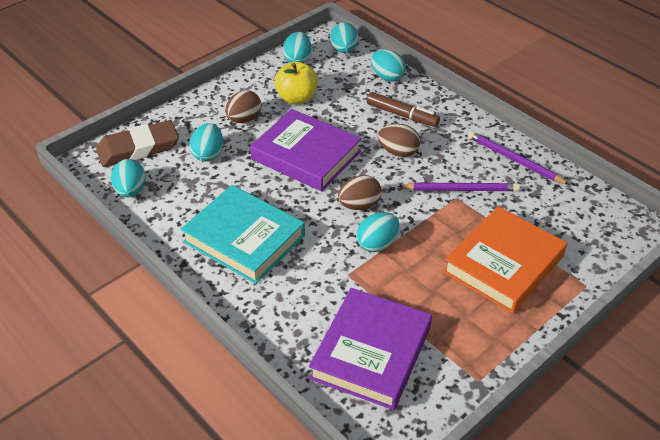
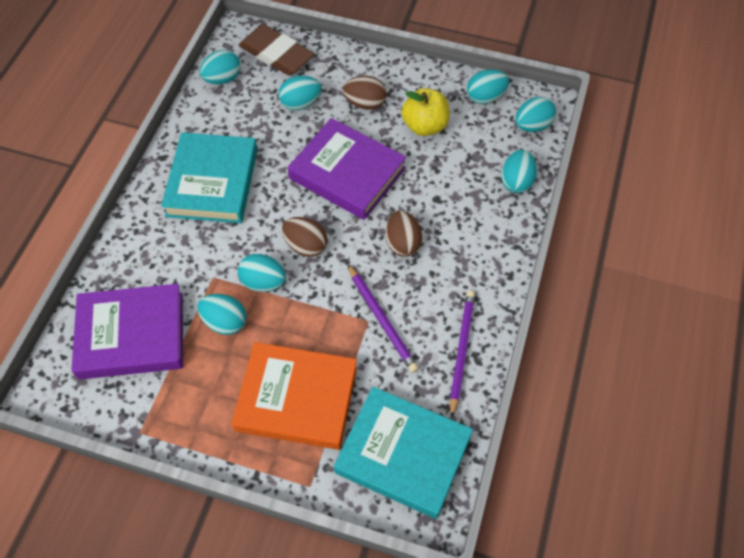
camera: 60 degrees right, 15 degrees up
purple book [250,109,361,191] -> purple book turned 60 degrees counterclockwise [288,118,406,220]
brown marker [367,92,440,127] -> none
none -> turquoise egg [197,294,247,335]
none -> turquoise book [334,387,473,519]

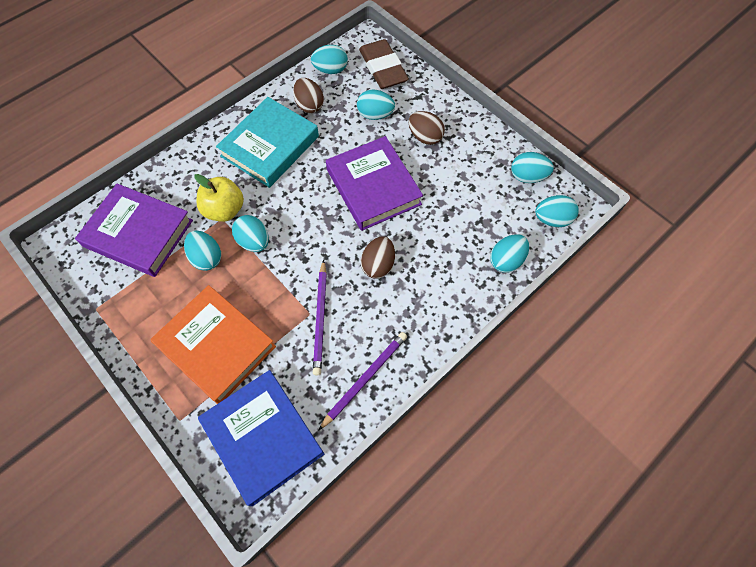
camera: 30 degrees right, 5 degrees up
brown egg [282,217,327,257] -> brown egg moved to [293,78,324,113]
turquoise book [334,387,473,519] -> blue book [198,370,324,506]
yellow apple [401,88,450,136] -> yellow apple moved to [194,174,244,222]

